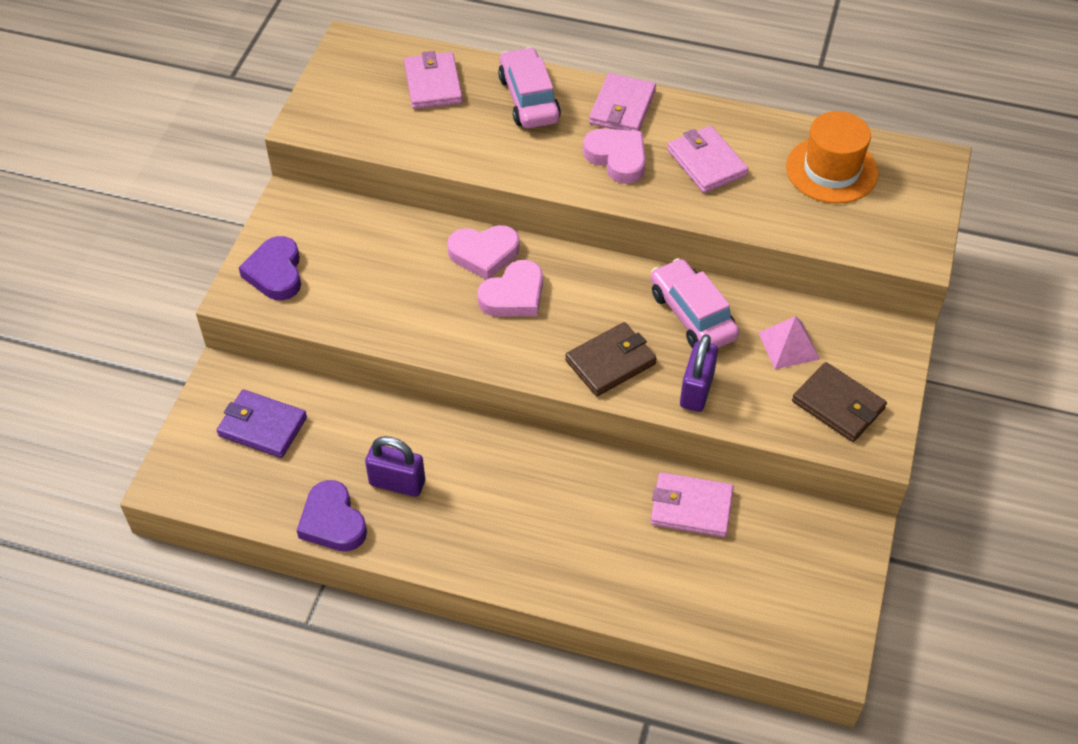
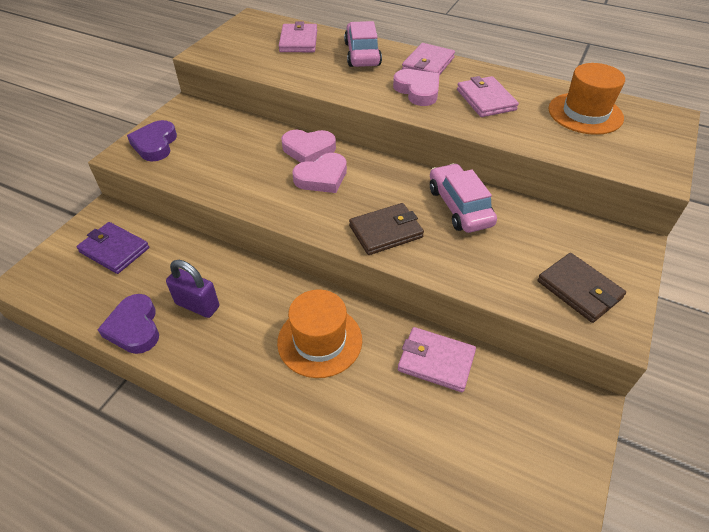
camera: 10 degrees right, 5 degrees down
purple padlock [680,334,718,412] -> none
pink pyramid [758,316,820,369] -> none
none -> orange hat [277,289,362,378]

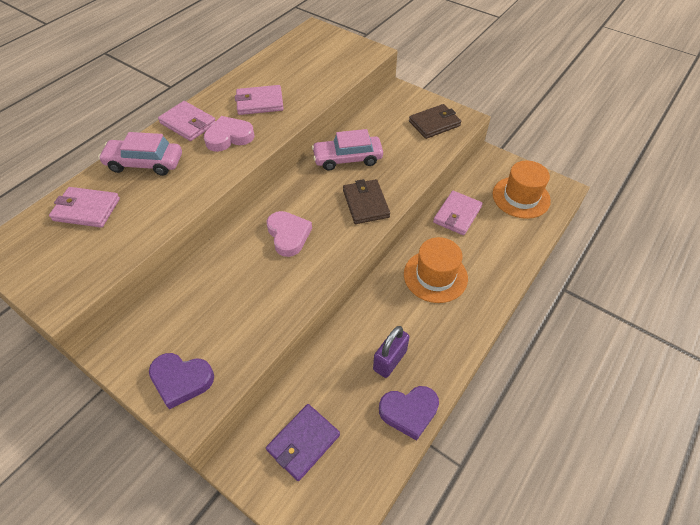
camera: 80 degrees left, 5 degrees up
pink heart [281,130,336,163] -> none
orange hat [548,63,625,135] -> orange hat moved to [493,160,551,219]

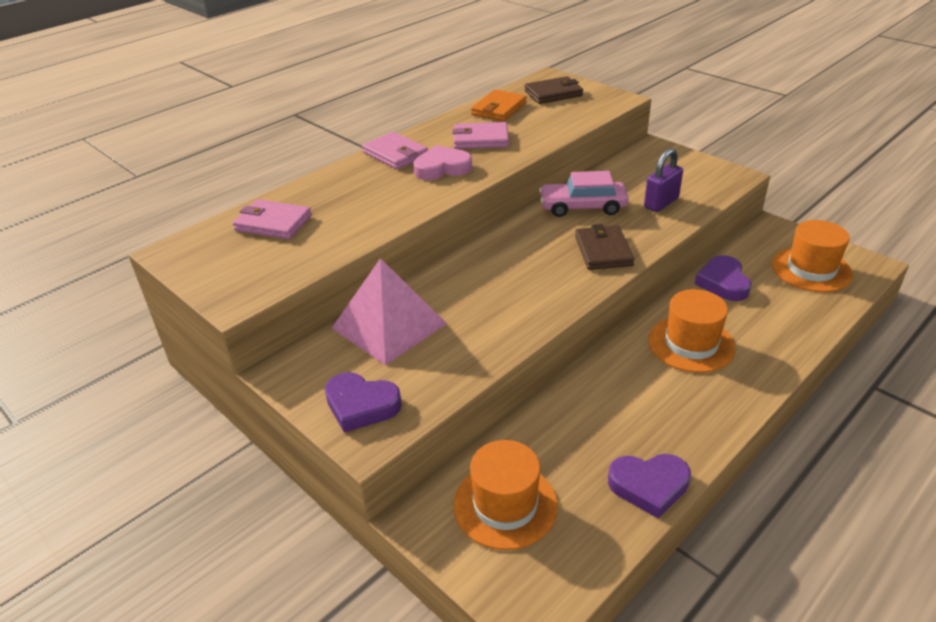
camera: 10 degrees right, 15 degrees down
pink car [98,132,182,176] -> none
purple wallet [266,404,340,481] -> orange hat [453,440,558,550]
pink heart [267,211,312,257] -> none
purple padlock [373,326,409,378] -> purple padlock moved to [644,148,683,212]
brown wallet [409,104,461,139] -> brown wallet moved to [524,76,583,104]
pink wallet [433,191,483,235] -> purple heart [695,255,751,301]
none -> pink pyramid [332,258,447,365]
none -> orange wallet [471,90,527,121]

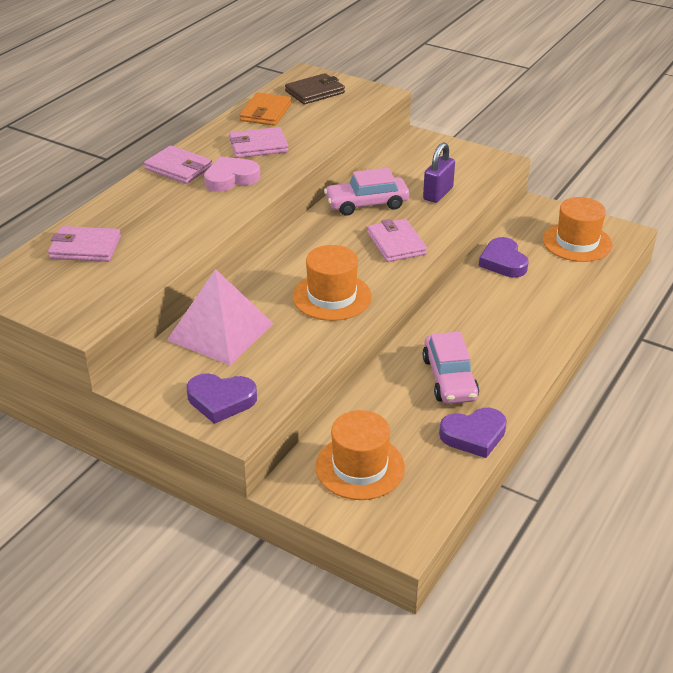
camera: 15 degrees left, 0 degrees up
brown wallet [575,224,635,270] -> pink wallet [367,219,427,262]
orange hat [648,289,736,373] -> orange hat moved to [293,245,372,321]
none -> pink car [422,332,479,404]

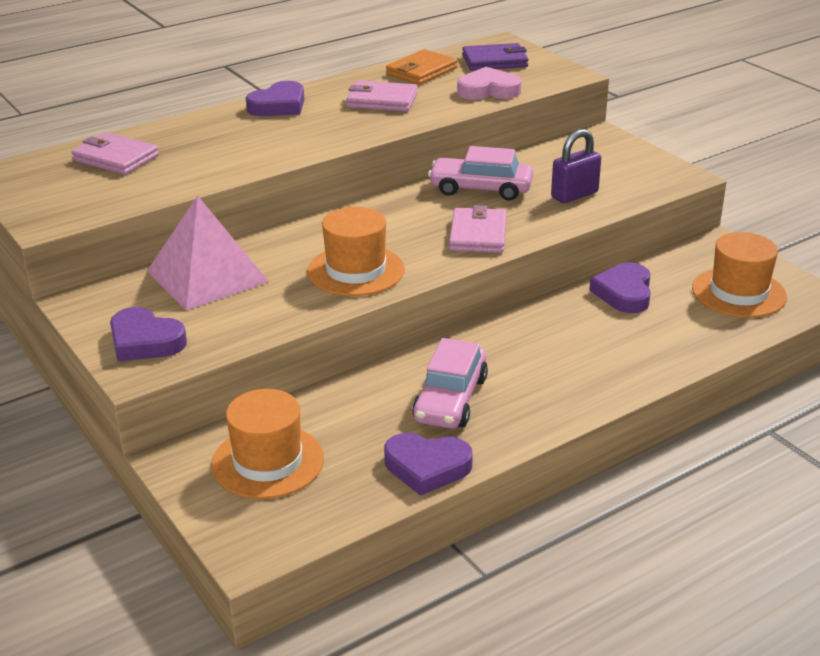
camera: 25 degrees right, 5 degrees down
pink wallet [144,146,212,184] -> purple heart [246,81,304,116]
pink heart [204,156,260,192] -> pink heart moved to [457,67,522,100]
brown wallet [285,73,345,104] -> purple wallet [462,43,529,71]

